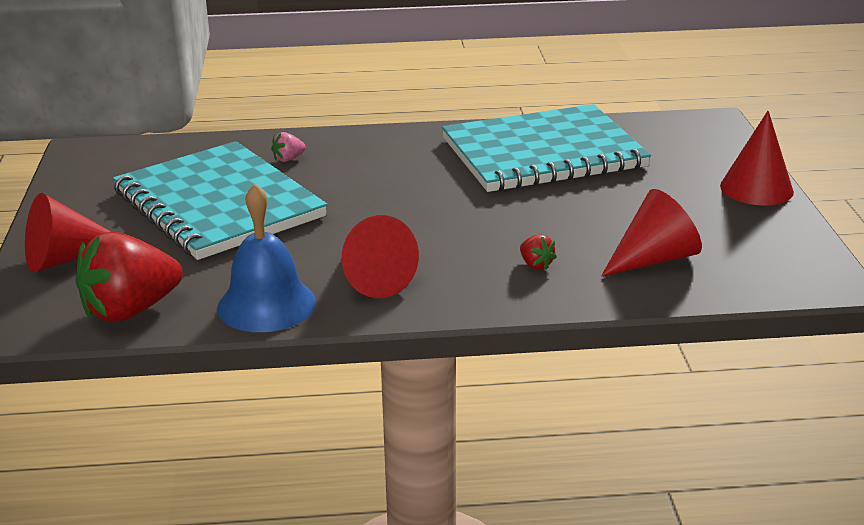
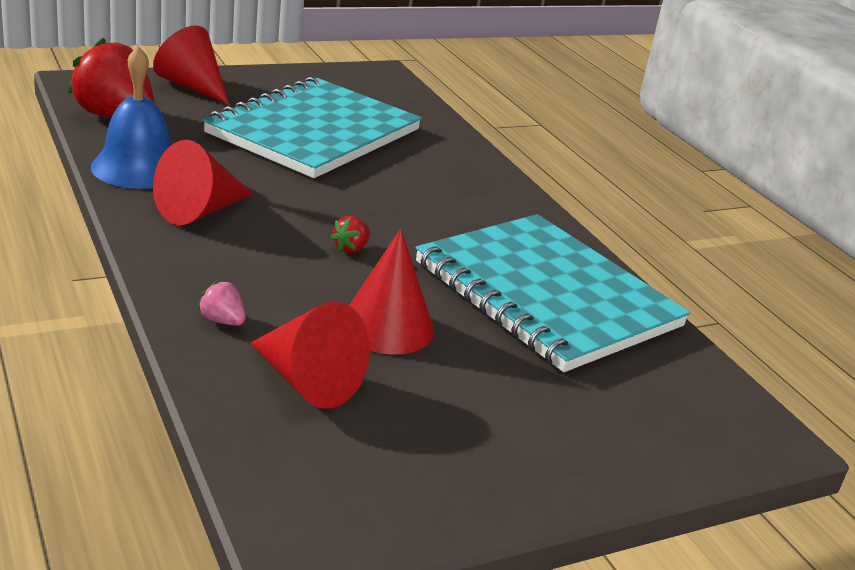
camera: 65 degrees right, 0 degrees up
pink strawberry [271,132,306,162] -> pink strawberry moved to [197,280,246,326]
red strawberry [520,234,557,270] -> red strawberry moved to [331,216,370,253]
red cone [720,111,794,206] -> red cone moved to [349,229,434,355]

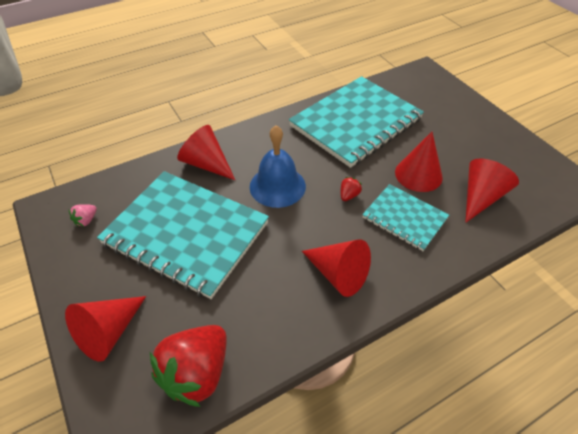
camera: 90 degrees left, 20 degrees up
blue bell [90,46,171,189] -> blue bell moved to [250,125,306,208]
pink strawberry [197,280,246,326] -> pink strawberry moved to [69,204,97,226]
red strawberry [331,216,370,253] -> red strawberry turned 90 degrees counterclockwise [341,177,362,201]
none -> red cone [177,125,235,180]
none -> turquoise notebook [362,184,449,251]

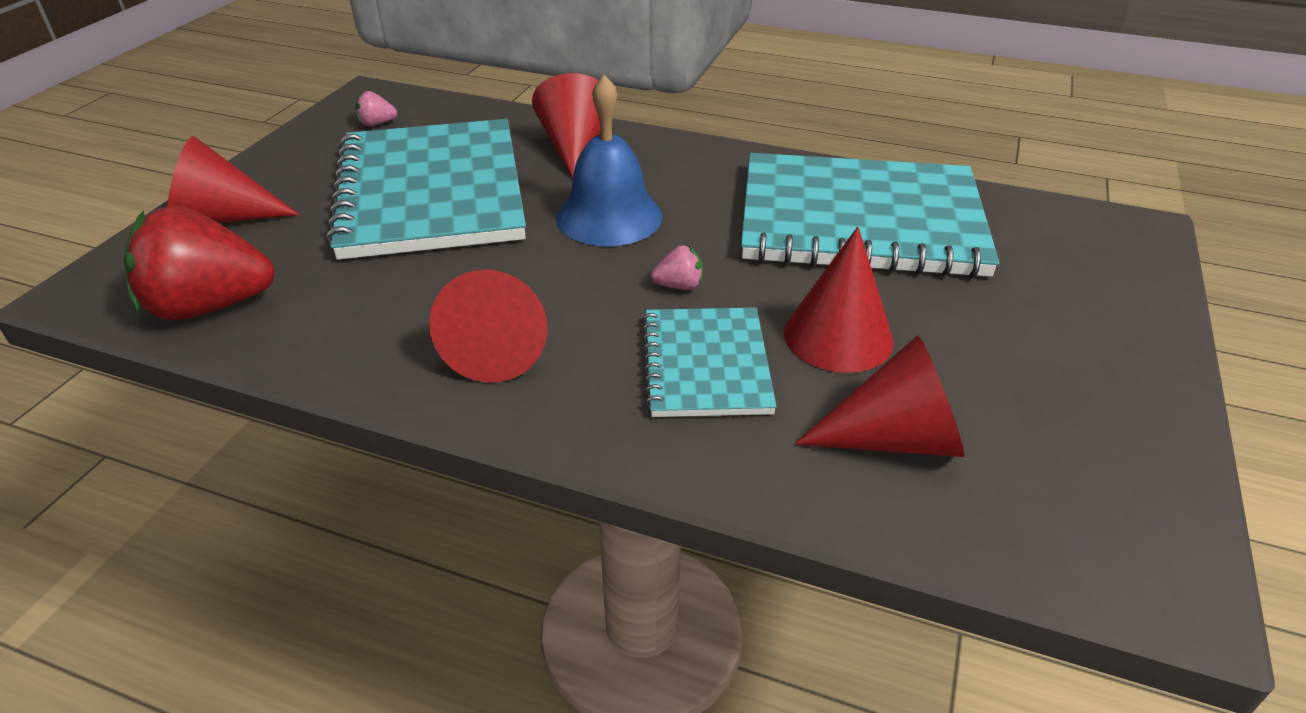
camera: 50 degrees right, 10 degrees down
red strawberry [341,177,362,201] -> pink strawberry [651,245,703,290]

